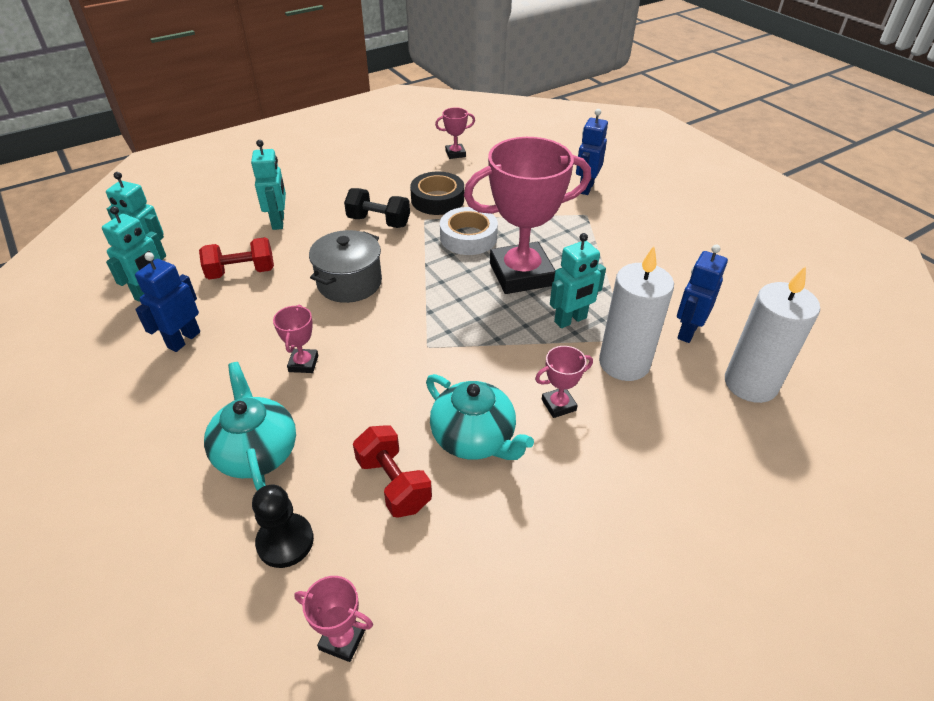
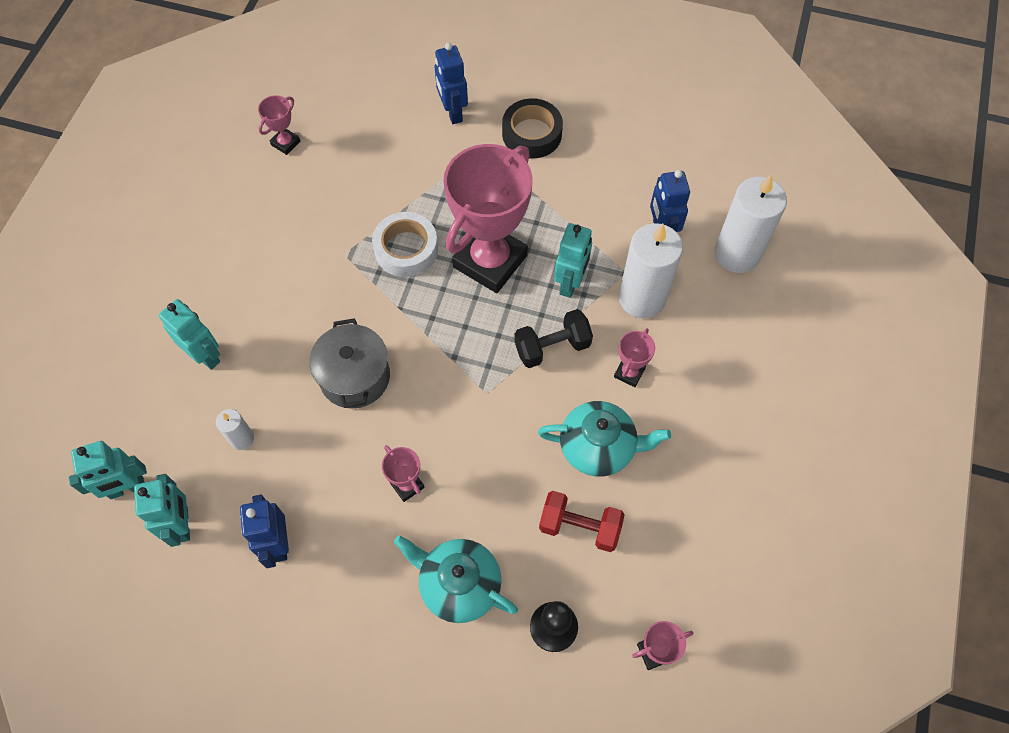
camera: 40 degrees left, 20 degrees up
red dumbbell [199,237,274,279] -> white candle [216,409,254,450]
black dumbbell [344,188,410,228] -> black dumbbell moved to [514,309,593,368]
black tape [410,172,464,215] -> black tape moved to [502,98,563,159]

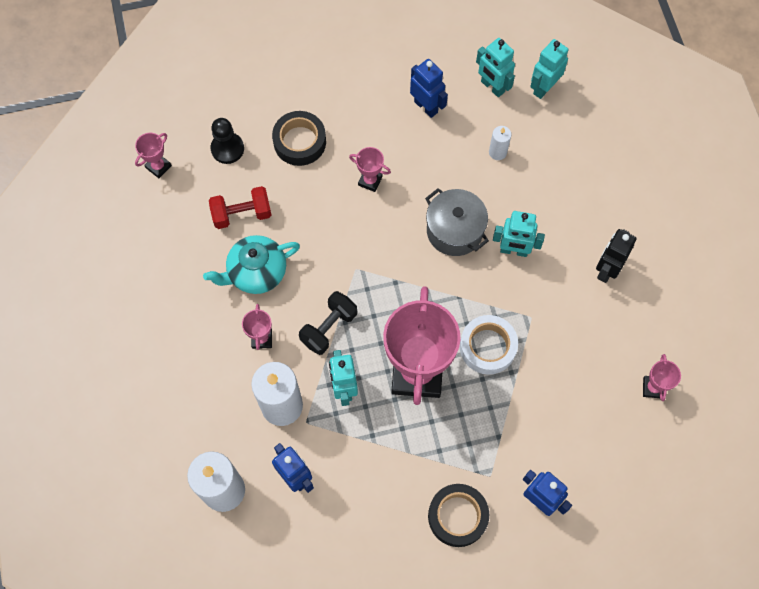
camera: 150 degrees right, 5 degrees up
turquoise robot [159,299,220,370] -> turquoise robot moved to [493,211,545,257]
turquoise teapot [394,535,518,623] -> black tape [272,111,326,166]
none -> black robot [596,229,636,283]

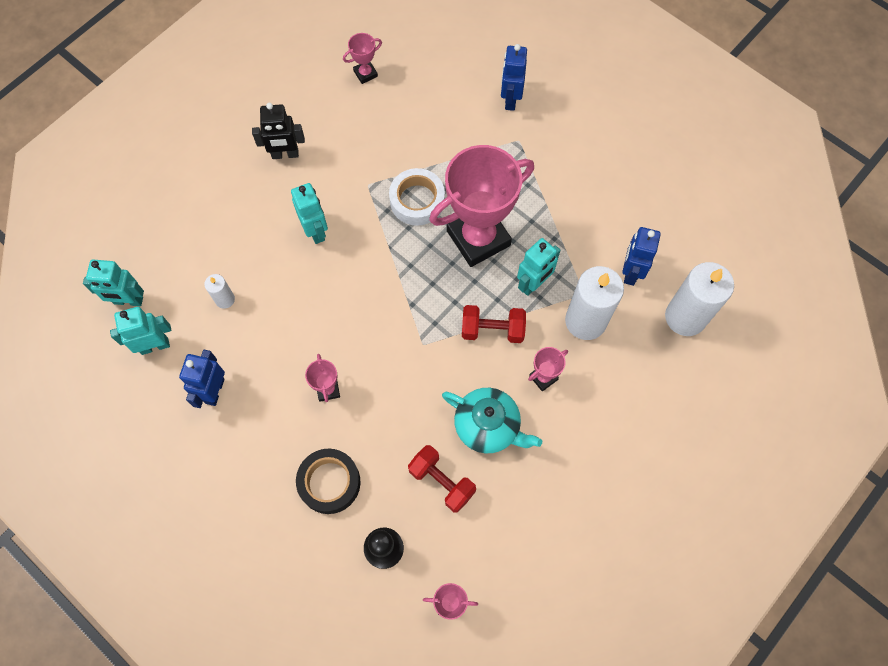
camera: 125 degrees left, 0 degrees up
black dumbbell [299,291,357,355] -> red dumbbell [462,305,526,343]
grey pot [425,188,489,256] -> none
black tape [428,484,489,547] -> none
turquoise robot [476,38,515,97] -> turquoise robot turned 120 degrees counterclockwise [110,307,171,355]

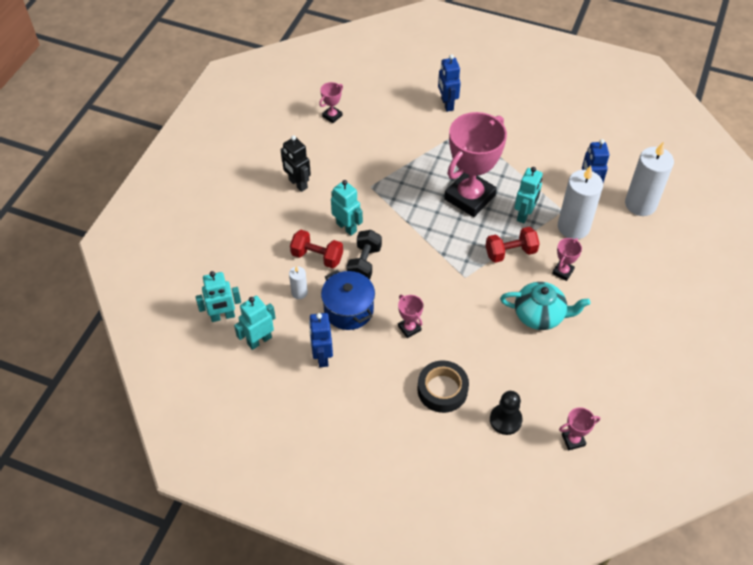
camera: 20 degrees left, 15 degrees down
black robot [252,103,305,159] -> black robot turned 75 degrees clockwise [280,135,311,192]
white tape [389,168,445,226] -> none
red dumbbell [408,445,476,513] -> red dumbbell moved to [290,230,343,268]
none -> blue pot [321,270,375,330]
none -> black dumbbell [346,230,382,280]

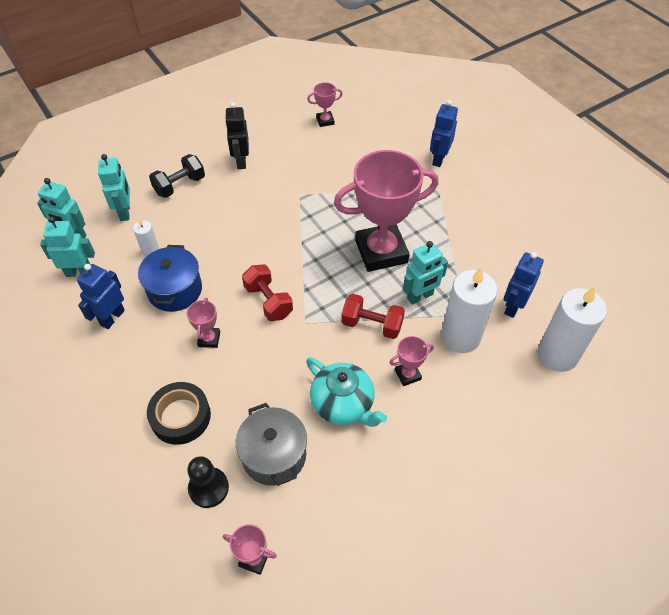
camera: 35 degrees right, 0 degrees up
red dumbbell [290,230,343,268] -> red dumbbell moved to [242,265,293,321]
turquoise robot [331,180,363,236] -> turquoise robot moved to [98,154,130,221]
black dumbbell [346,230,382,280] -> black dumbbell moved to [149,154,205,198]
none -> grey pot [236,403,307,486]

